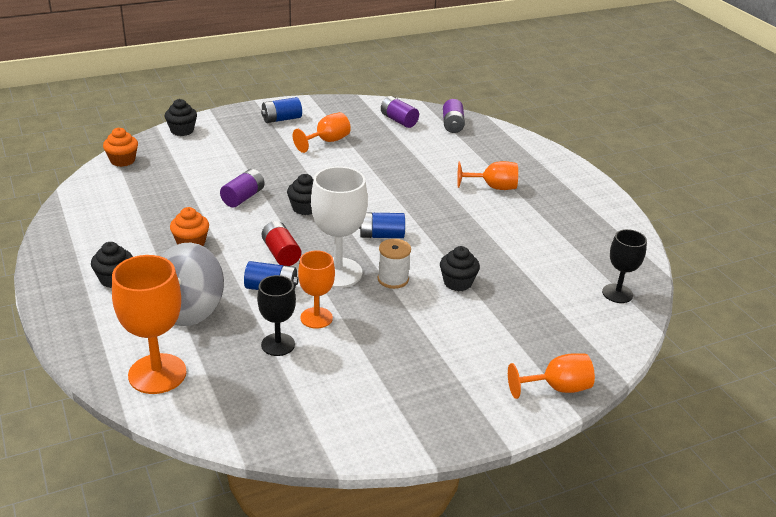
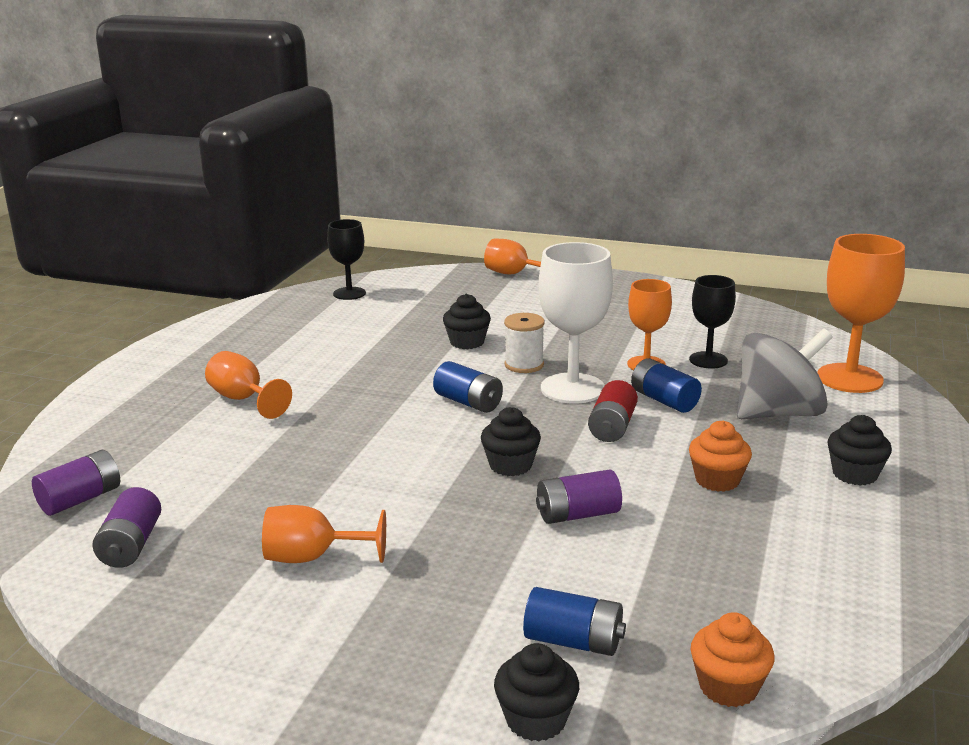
camera: 135 degrees left, 10 degrees down
blue battery [261,97,302,123] -> blue battery moved to [523,587,626,656]

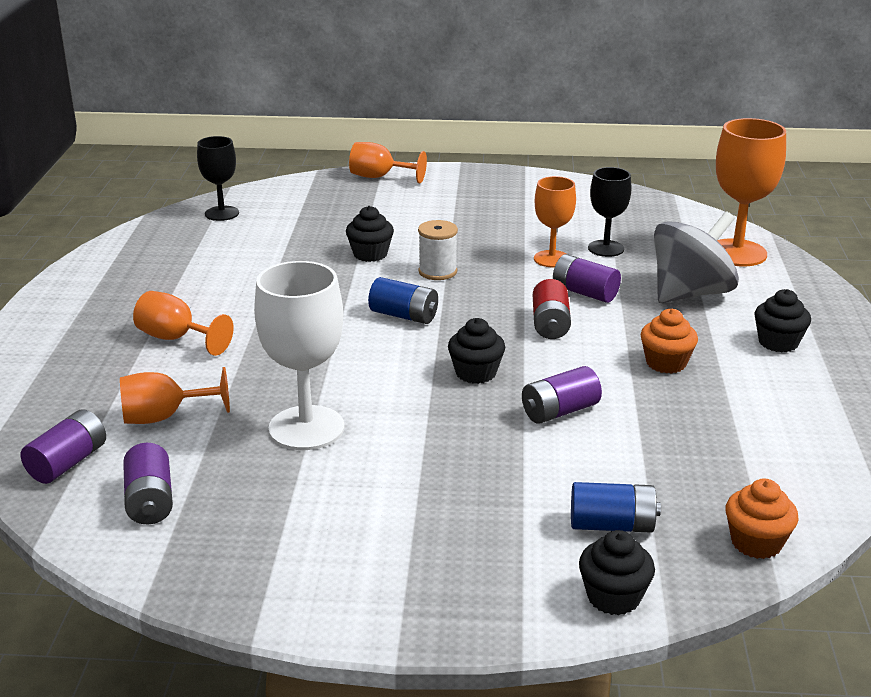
camera: 15 degrees left, 5 degrees up
orange goblet [262,505,386,563] -> orange goblet moved to [120,367,230,424]
white goblet [539,242,613,403] -> white goblet moved to [254,261,344,450]
blue battery [631,358,702,413] -> purple battery [553,254,621,303]

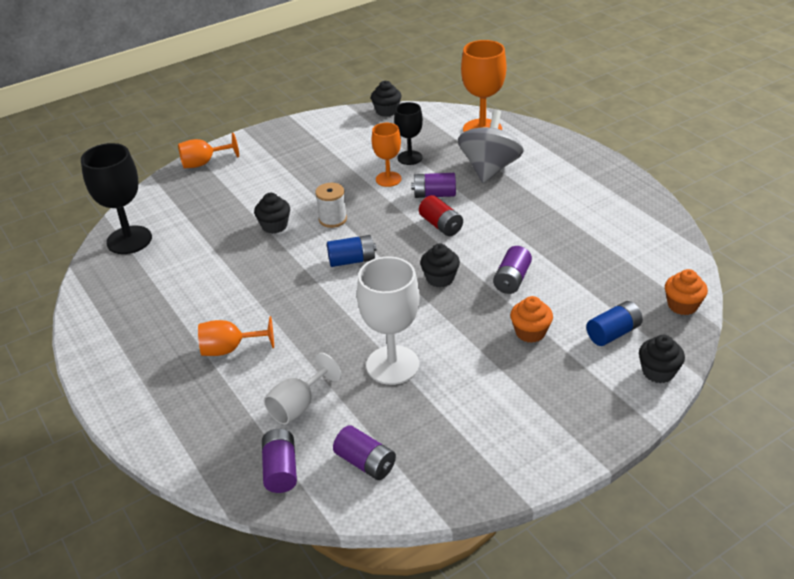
camera: 35 degrees left, 10 degrees up
orange goblet [120,367,230,424] -> white goblet [264,353,342,424]
black goblet [197,136,239,221] -> black goblet [81,143,152,254], size x1.62
orange cupcake [640,309,698,374] -> orange cupcake moved to [510,296,553,343]
black cupcake [754,289,811,352] -> black cupcake moved to [371,81,401,117]

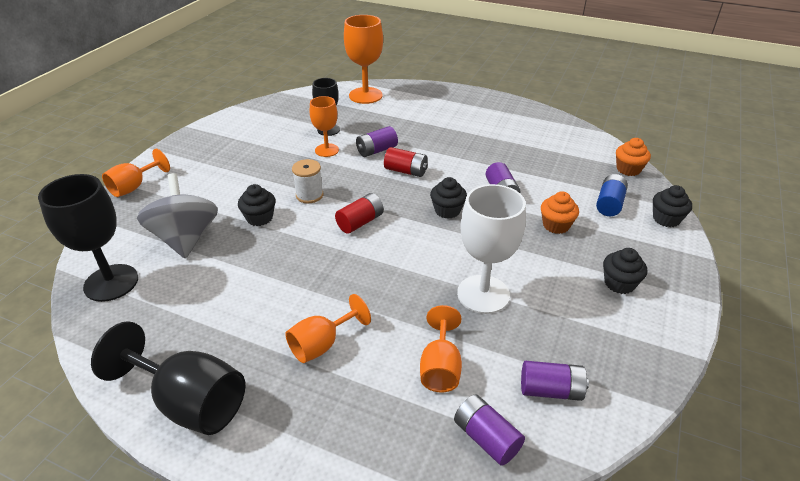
camera: 35 degrees left, 0 degrees up
white goblet [264,353,342,424] -> orange goblet [420,305,462,392]
blue battery [327,235,377,267] -> red battery [335,193,384,234]
black cupcake [371,81,401,117] -> black cupcake moved to [603,248,647,294]
grey spinning top [458,110,524,183] -> grey spinning top moved to [137,173,218,258]
none -> black goblet [91,321,245,435]

